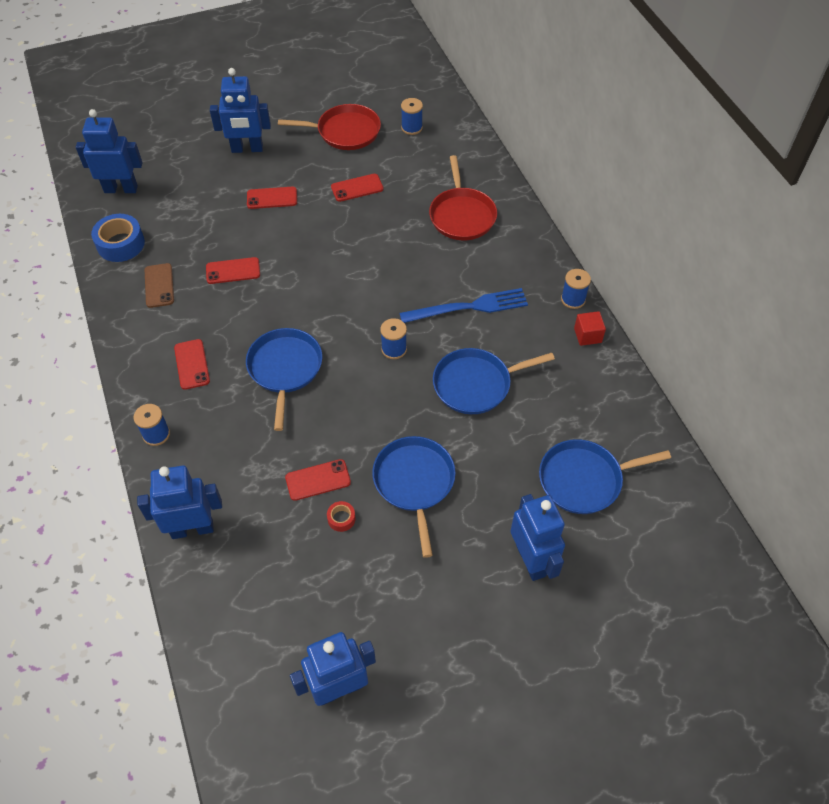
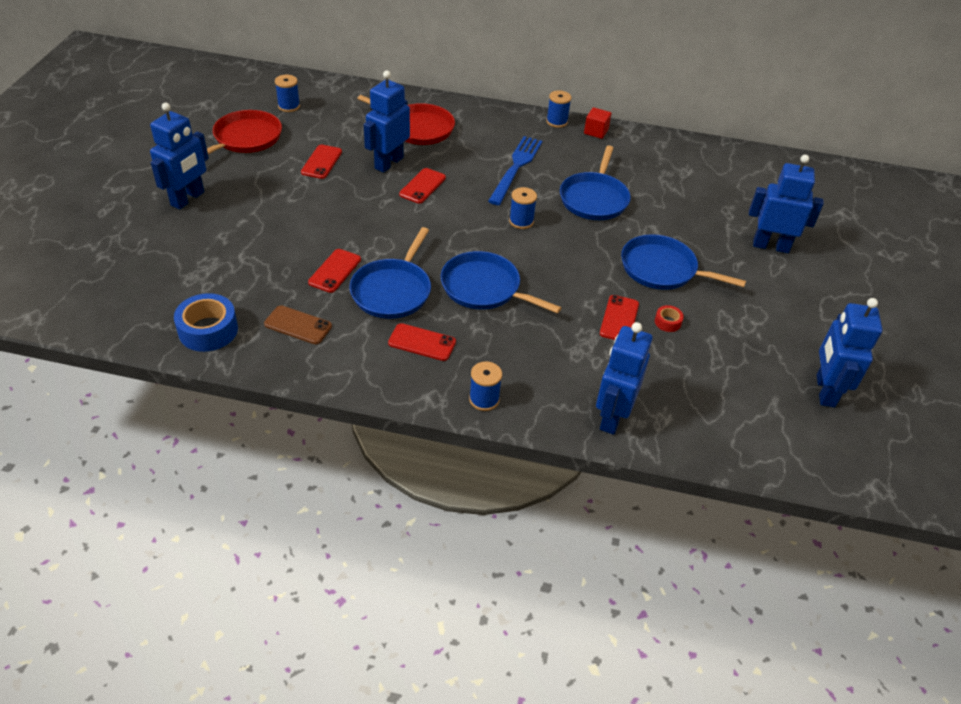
camera: 60 degrees left, 10 degrees down
blue robot [76,109,143,193] -> blue robot moved to [364,70,410,173]
red phone [247,187,297,209] -> red phone moved to [399,168,446,204]
blue pan [539,439,671,514] -> blue pan moved to [350,227,431,319]

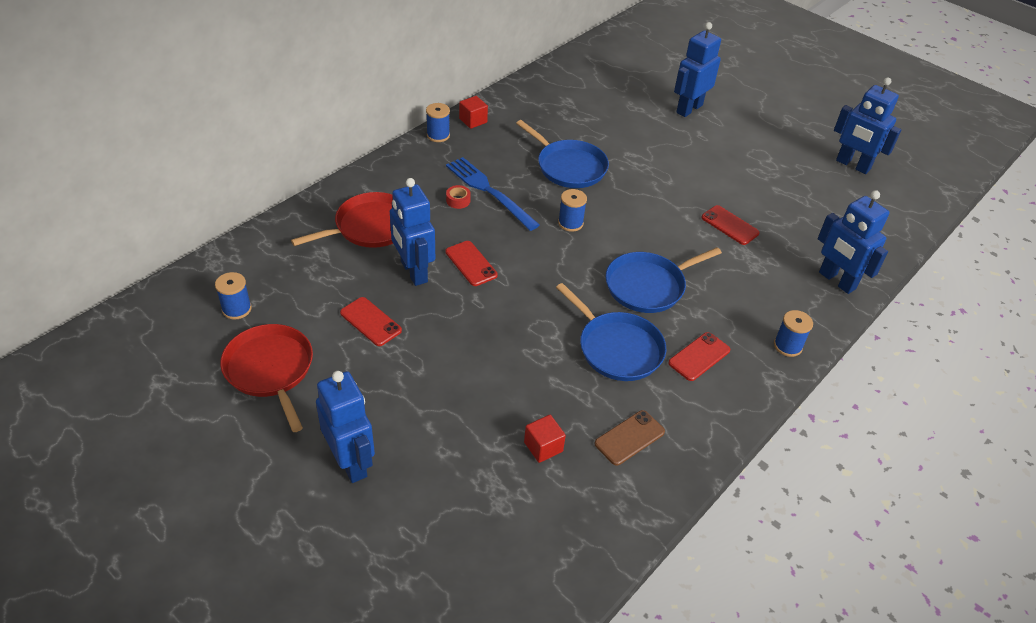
camera: 60 degrees left, 0 degrees up
blue tape [174,293,238,352] -> none
red phone [308,249,361,293] -> none
blue pan [621,234,746,290] -> none
red tape [655,305,684,332] -> red tape moved to [446,185,471,209]
none -> red cube [524,415,566,463]

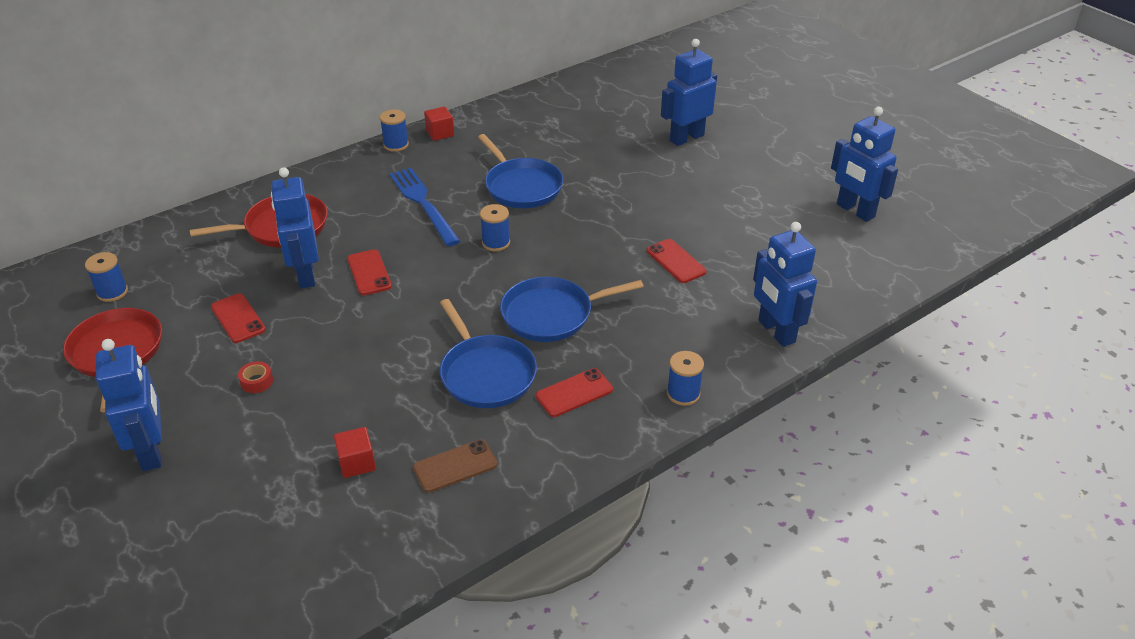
camera: 15 degrees right, 5 degrees down
red tape [446,185,471,209] -> red tape moved to [238,361,273,393]

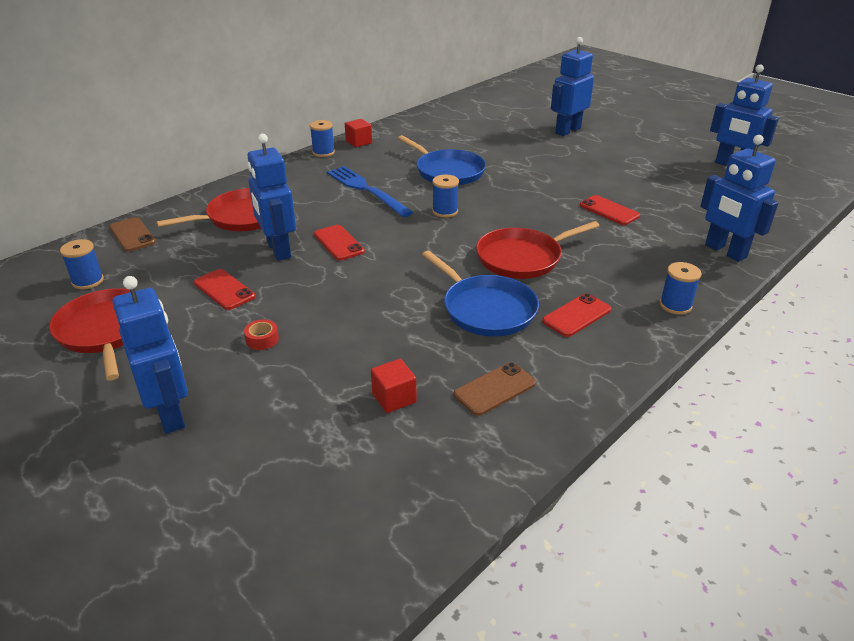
camera: 10 degrees left, 5 degrees down
blue pan [500,277,644,342] -> red pan [476,221,599,279]
none -> brown phone [109,217,156,252]

